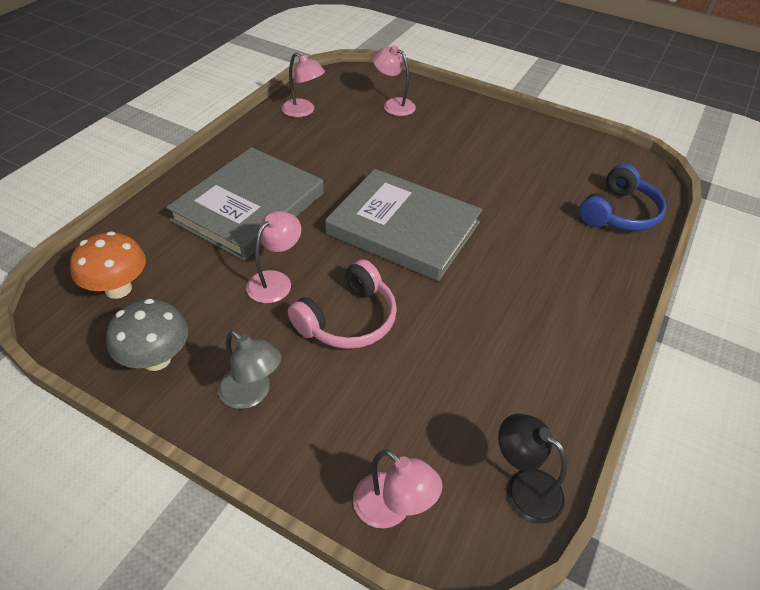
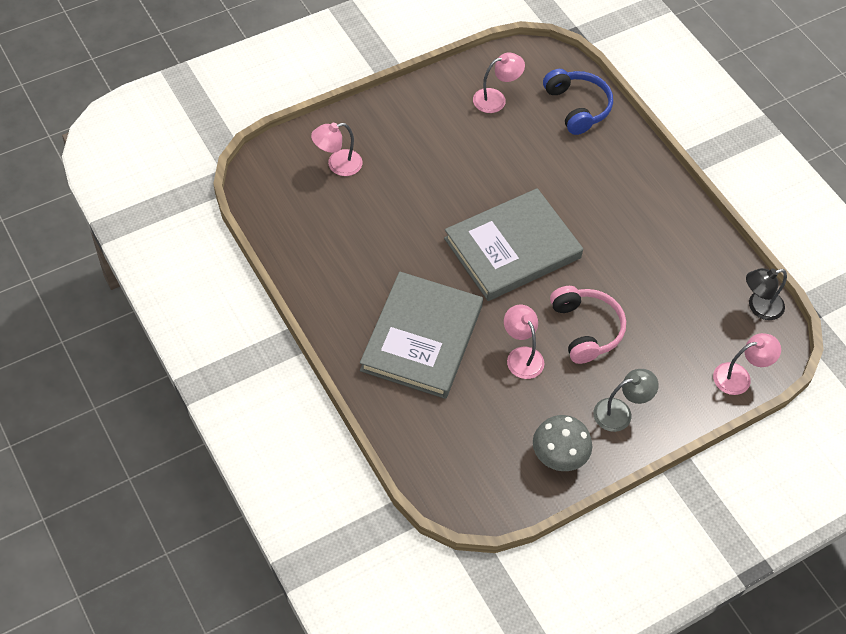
camera: 60 degrees left, 10 degrees up
orange mushroom [70,231,146,299] -> none
grey book [166,147,324,261] -> grey book turned 45 degrees clockwise [360,271,483,399]
pink lamp [281,53,325,117] -> pink lamp moved to [473,52,525,113]

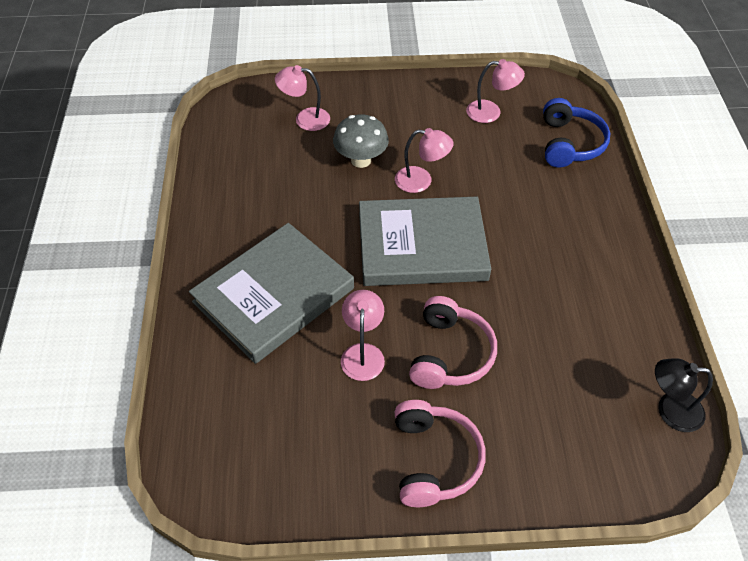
camera: 30 degrees right, 5 degrees down
grey mushroom [533,415,592,471] -> grey mushroom moved to [333,114,389,168]
grey lamp [593,369,659,432] -> pink headphones [395,400,486,507]
pink lamp [713,333,781,395] -> pink lamp moved to [395,128,453,193]

